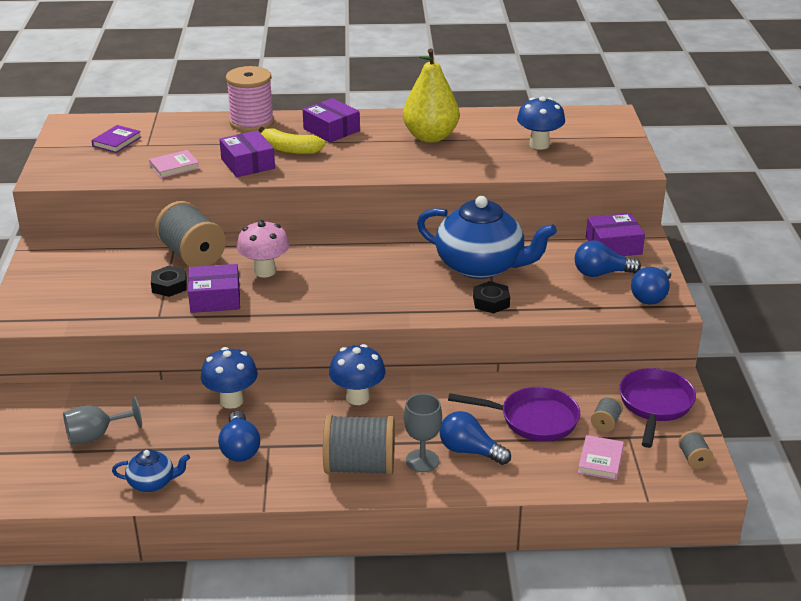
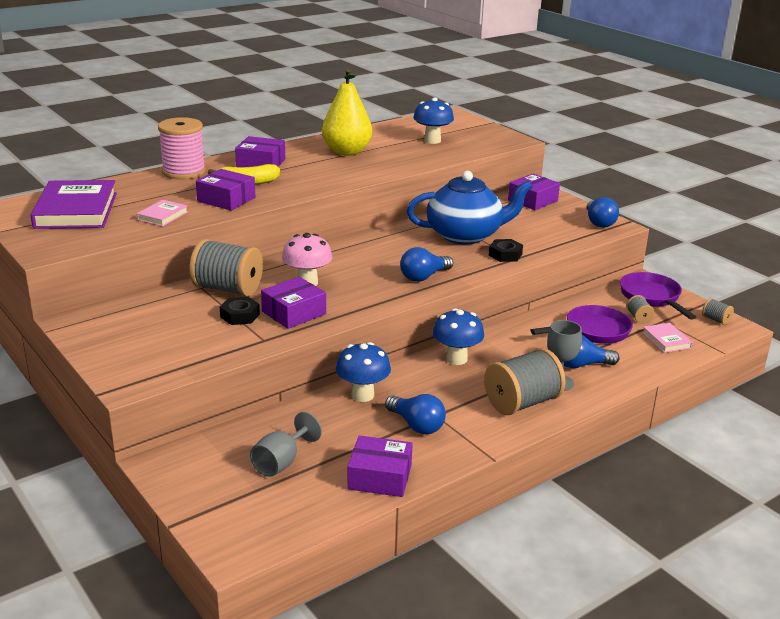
camera: 35 degrees left, 5 degrees down
purple book [92,125,141,153] -> purple book [30,180,117,229], size x2.12
blue teapot [112,449,190,492] -> purple box [347,435,413,497]
blue light bulb [575,240,641,277] -> blue light bulb moved to [400,247,453,282]

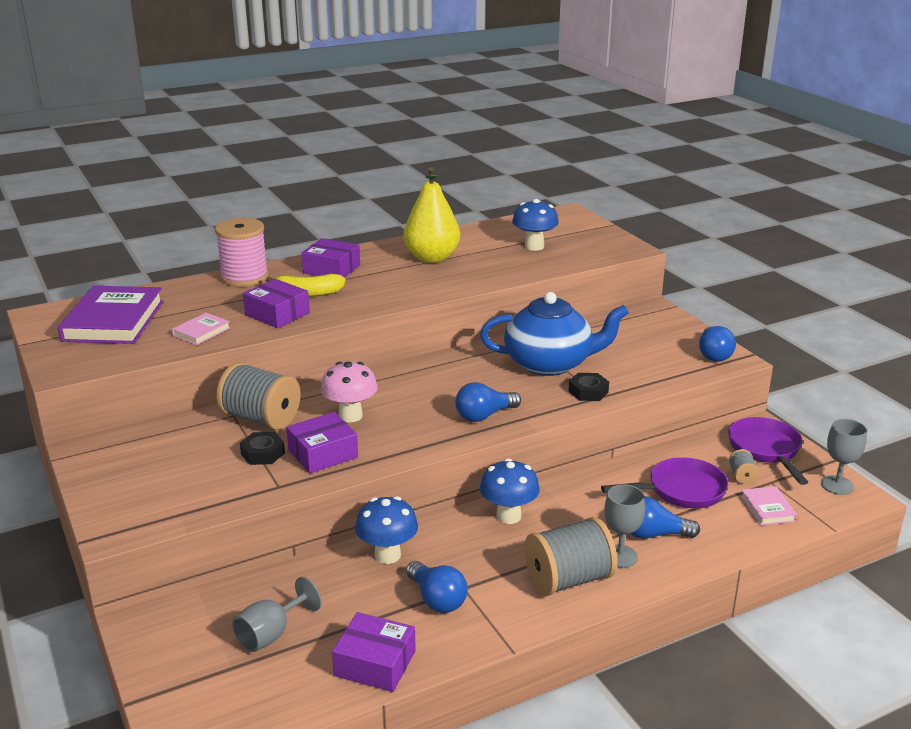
camera: 10 degrees right, 0 degrees up
purple box [508,174,560,210] -> none
grey spool [702,298,734,325] -> grey goblet [821,419,867,495]

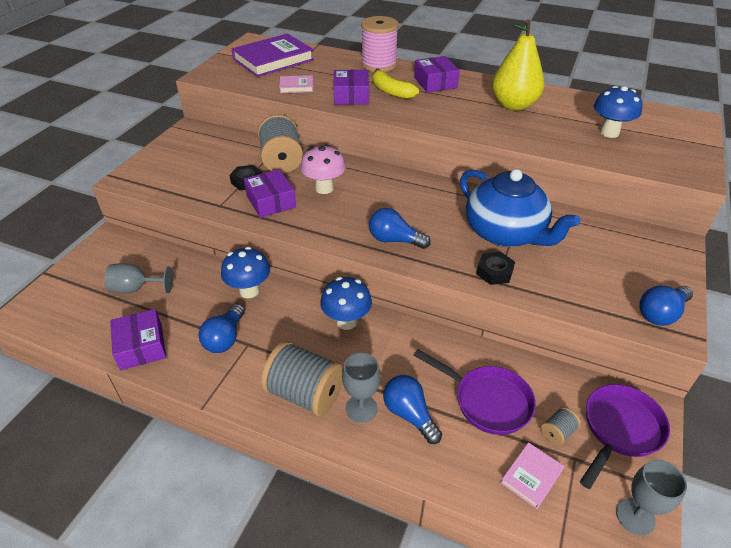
camera: 50 degrees right, 15 degrees up
purple box [286,412,358,473] -> purple box turned 45 degrees clockwise [244,169,296,218]

